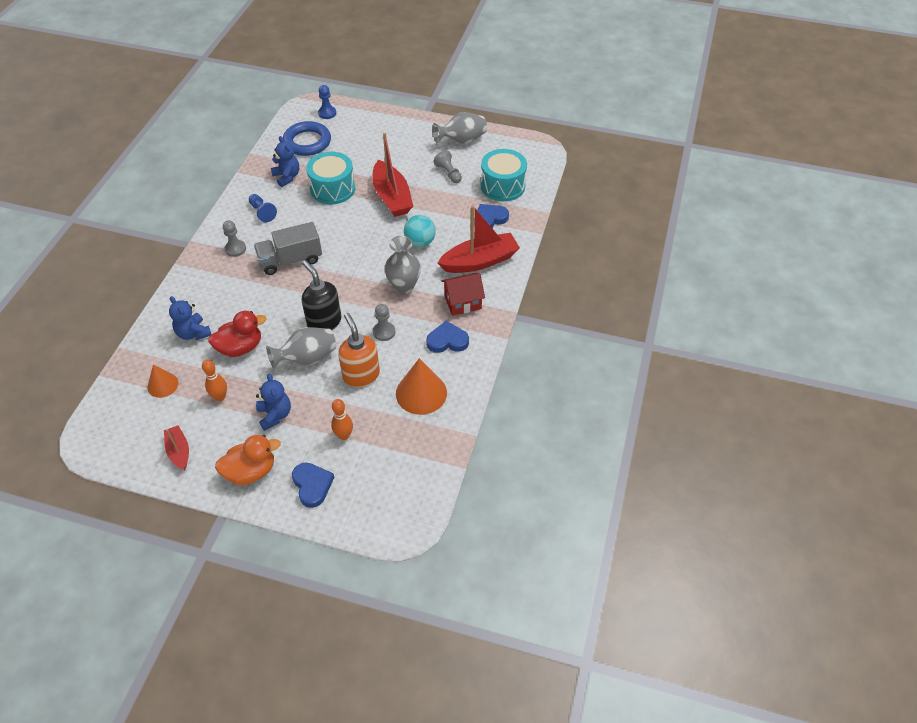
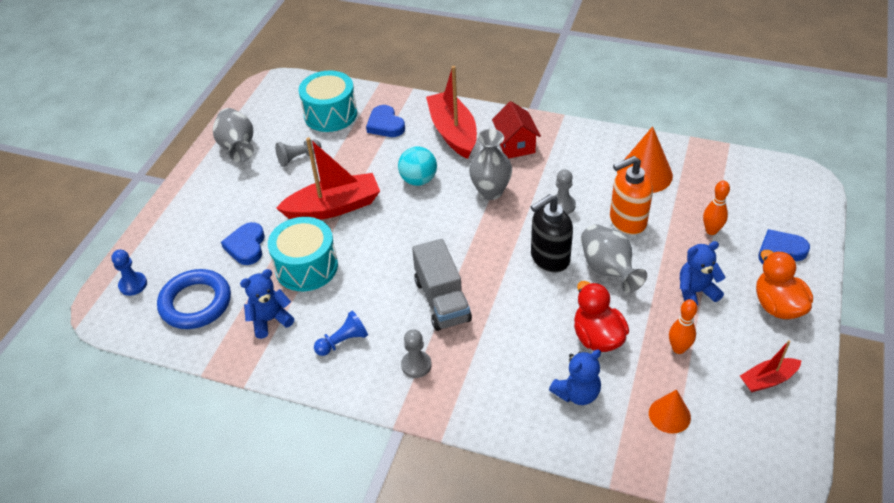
camera: 85 degrees left, 5 degrees down
blue heart [426,321,469,353] -> blue heart moved to [221,222,265,265]

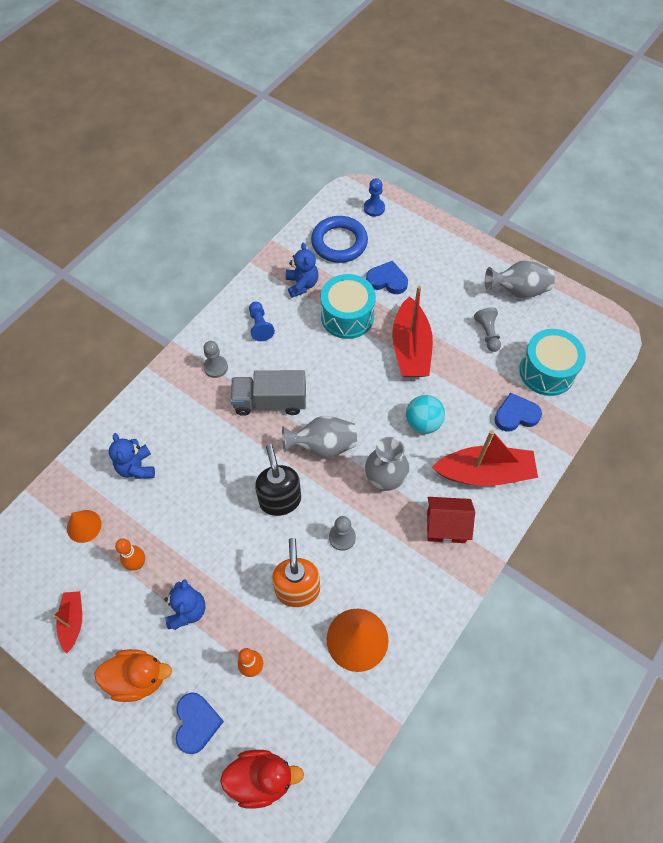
camera: 105 degrees right, 15 degrees up
red duck [574,281,629,352] -> red duck moved to [220,750,304,808]
grey vase [581,224,647,293] -> grey vase moved to [282,416,357,458]

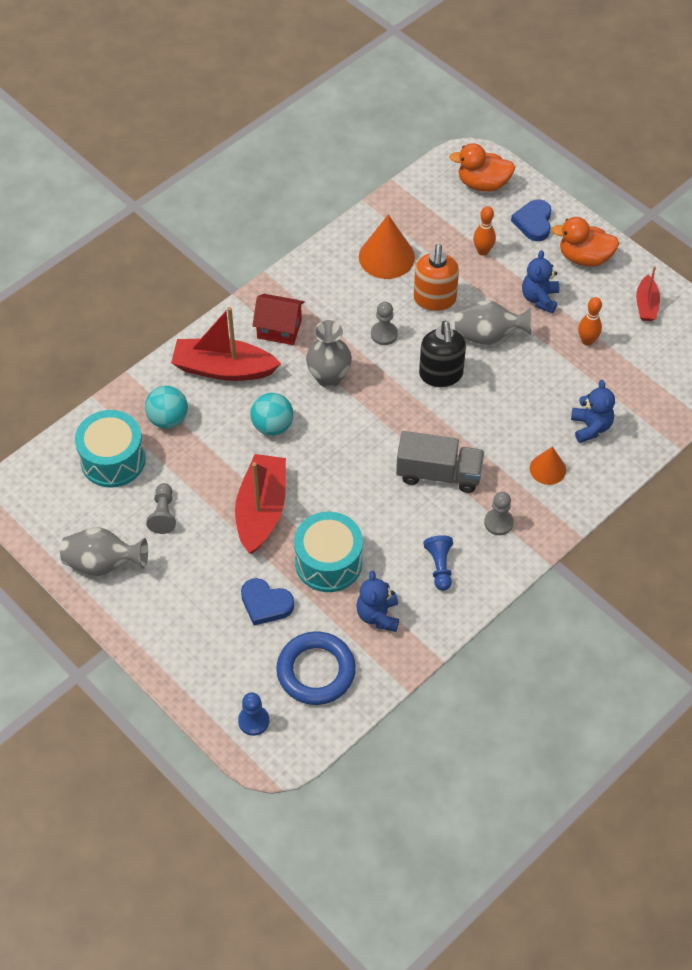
camera: 170 degrees left, 5 degrees down
orange cone [67,510,102,543] -> orange cone moved to [530,447,566,485]
red duck [220,750,304,808] -> orange duck [449,143,515,192]
grey vase [282,416,357,458] -> grey vase moved to [455,300,531,345]
blue heart [494,393,542,432] -> turquoise ball [145,386,188,429]

